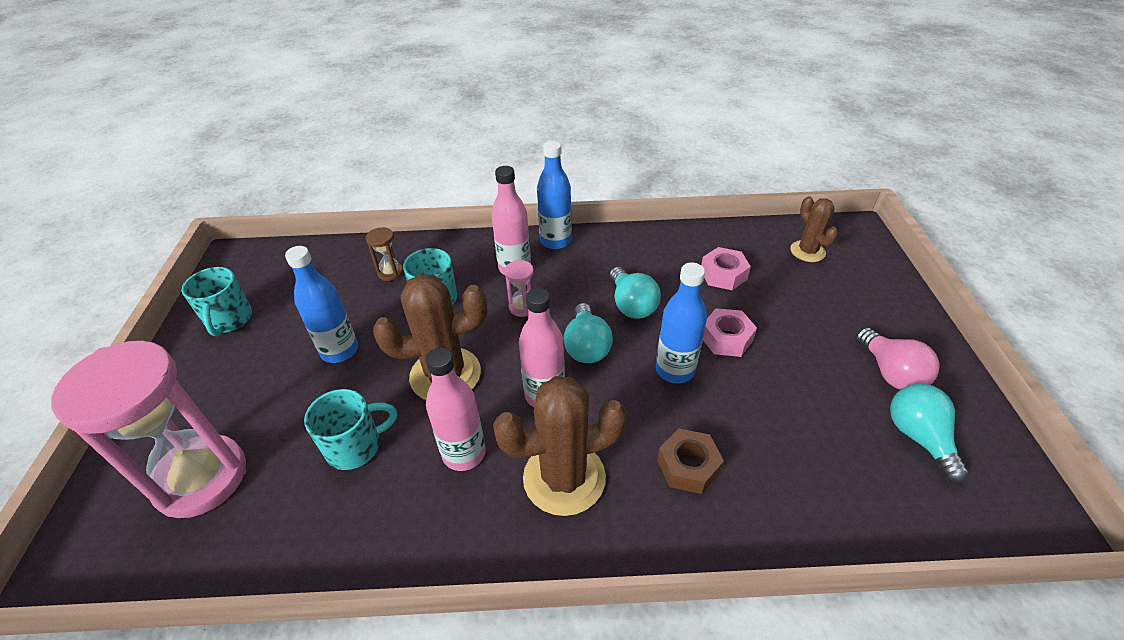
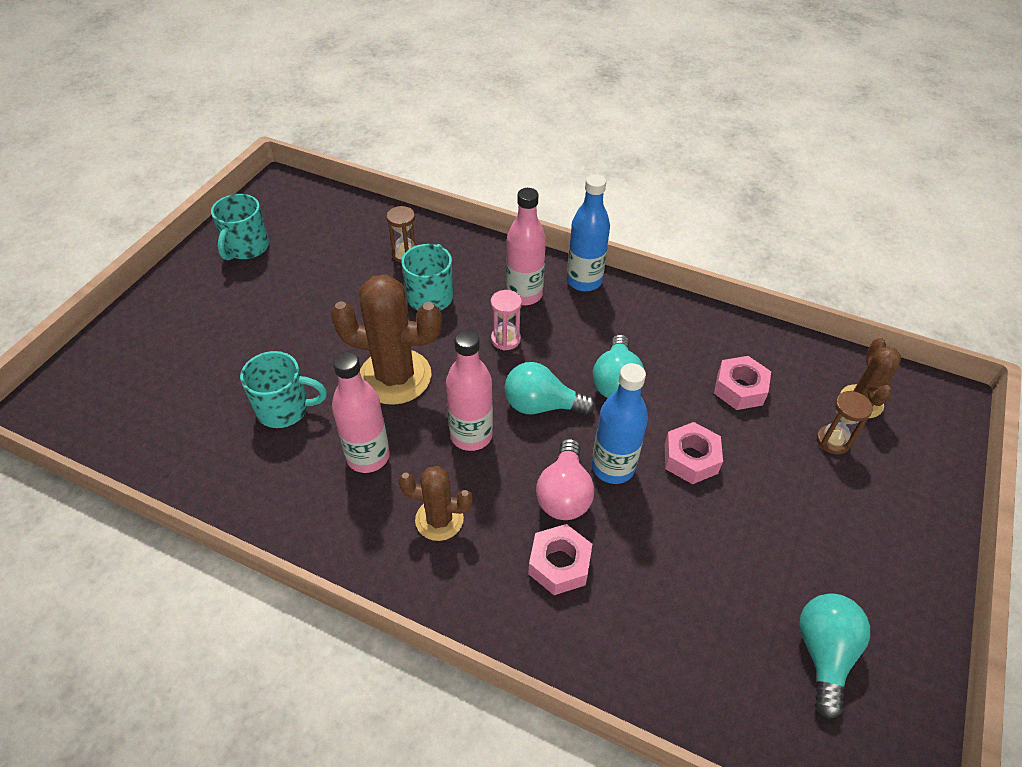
camera: 25 degrees right, 5 degrees up
pink hourglass [51,341,246,518] -> none
blue bottle [285,246,358,363] -> none
brown cactus [493,376,627,516] -> brown cactus [398,466,473,541], size x0.58
turquoise light bulb [564,303,613,363] -> turquoise light bulb turned 75 degrees clockwise [504,362,596,415]
brown nut [657,428,724,494] -> pink nut [528,524,592,595]
pink light bulb [856,328,940,390] -> pink light bulb moved to [536,439,594,520]
none -> brown hourglass [817,391,873,454]

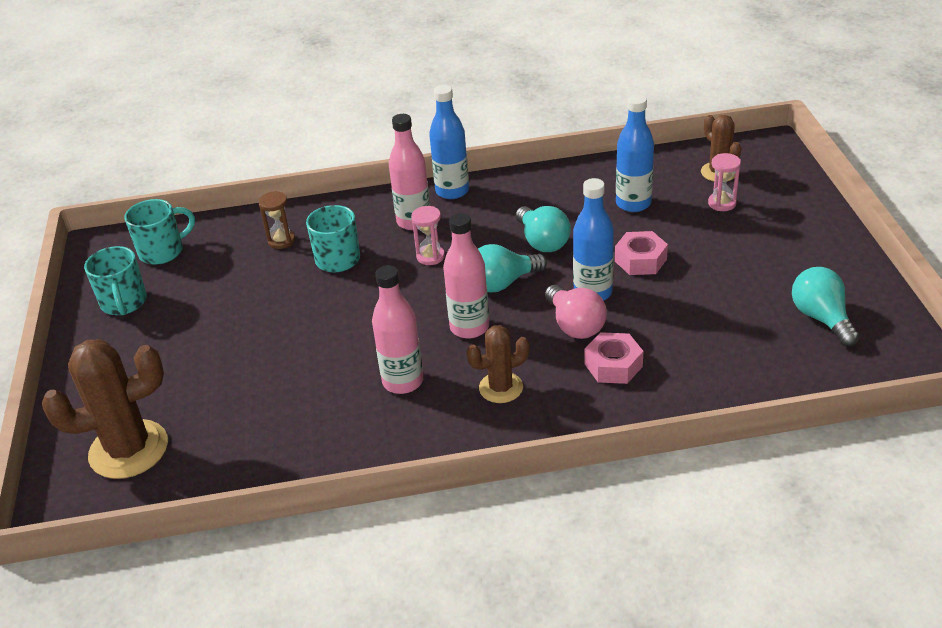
camera: 30 degrees left, 10 degrees down
turquoise mug [240,351,327,428] -> turquoise mug moved to [125,199,195,265]
brown cactus [331,274,442,405] -> brown cactus moved to [42,339,168,479]
pink nut [714,356,771,410] -> blue bottle [616,94,654,212]
brown hourglass [817,391,873,454] -> pink hourglass [708,153,741,211]

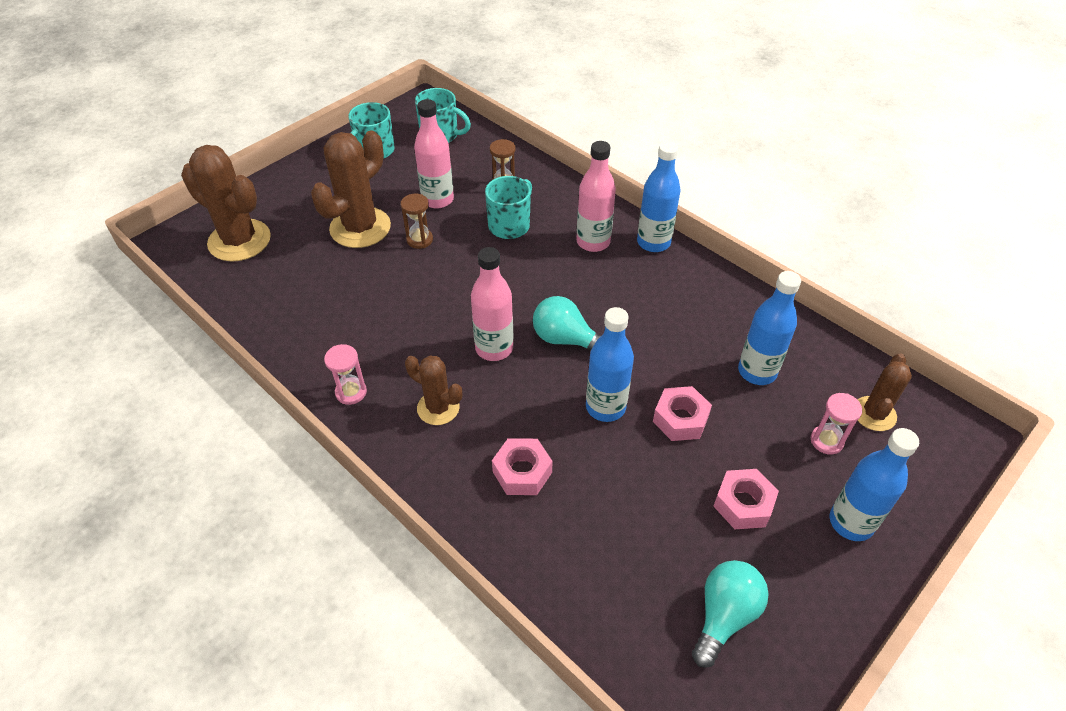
camera: 50 degrees right, 10 degrees up
pink bottle [372,265,423,394] -> pink bottle moved to [414,99,454,209]
pink hourglass [411,206,445,265] -> pink hourglass moved to [324,344,367,405]
turquoise light bulb [516,206,571,252] -> none
pink light bulb [545,285,607,339] -> none
none -> brown cactus [311,130,391,248]
none -> brown hourglass [401,194,433,249]
none -> pink nut [713,469,779,529]
none -> blue bottle [829,428,919,541]

